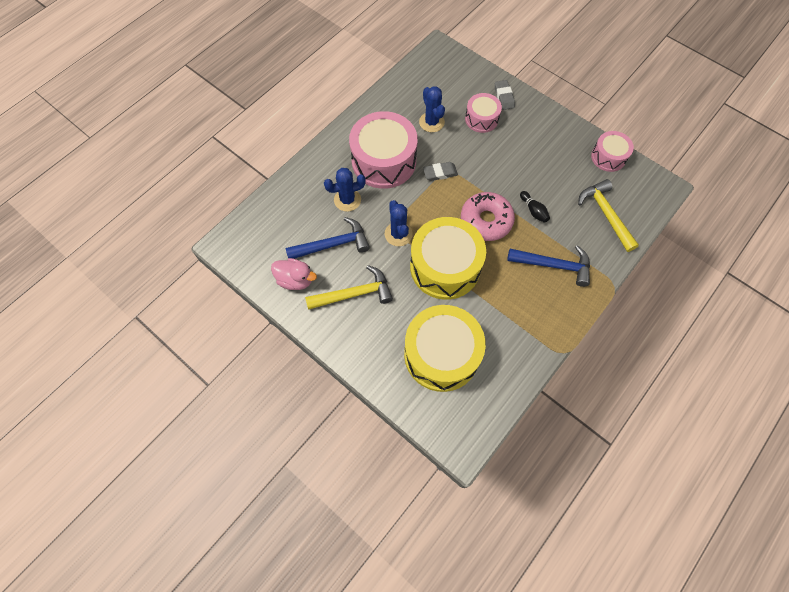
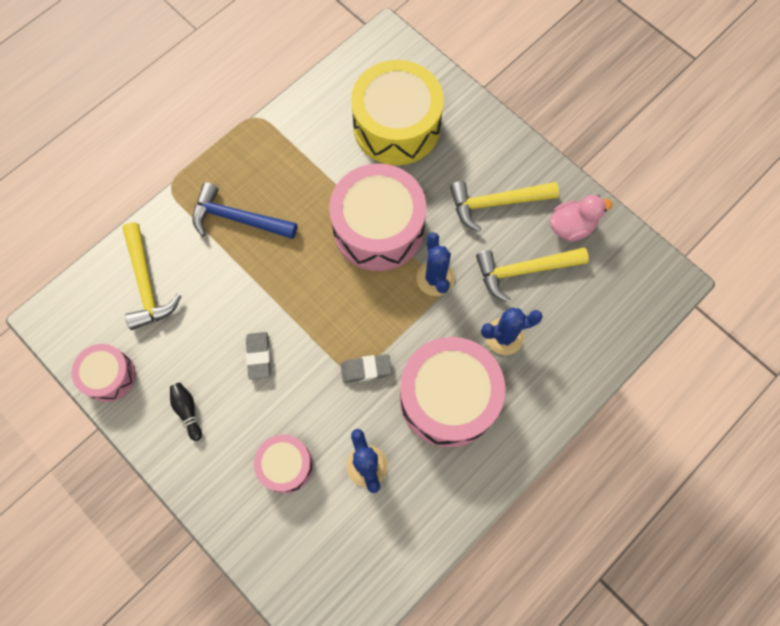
camera: 175 degrees left, 5 degrees up
pink duck [271,258,317,290] -> pink duck turned 135 degrees clockwise [550,195,613,242]
blue hammer [286,217,370,259] -> yellow hammer [476,247,589,302]
yellow drum [410,217,486,300] -> pink drum [329,163,427,271]
pink donut [461,192,515,241] -> none
grey eraser [495,80,515,110] -> grey eraser moved to [246,332,271,380]
black bowling pin [520,191,550,223] -> black bowling pin moved to [170,383,202,441]

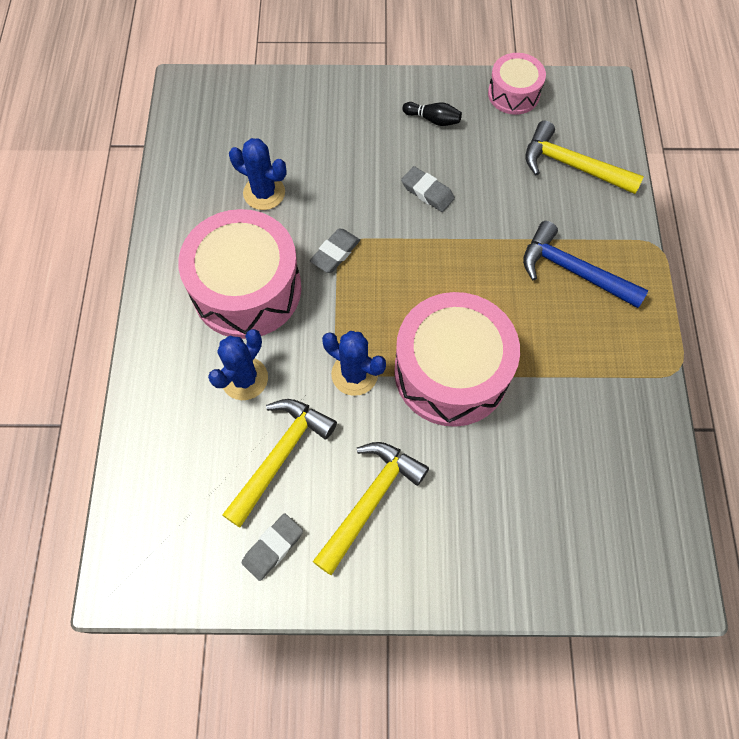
camera: 135 degrees right, 5 degrees down
blue hammer [192,182,297,239] -> blue hammer turned 120 degrees counterclockwise [523,221,649,308]
pink drum [254,435,313,494] -> none
yellow drum [351,60,444,165] -> none
pink duck [550,195,613,242] -> grey eraser [242,514,303,581]

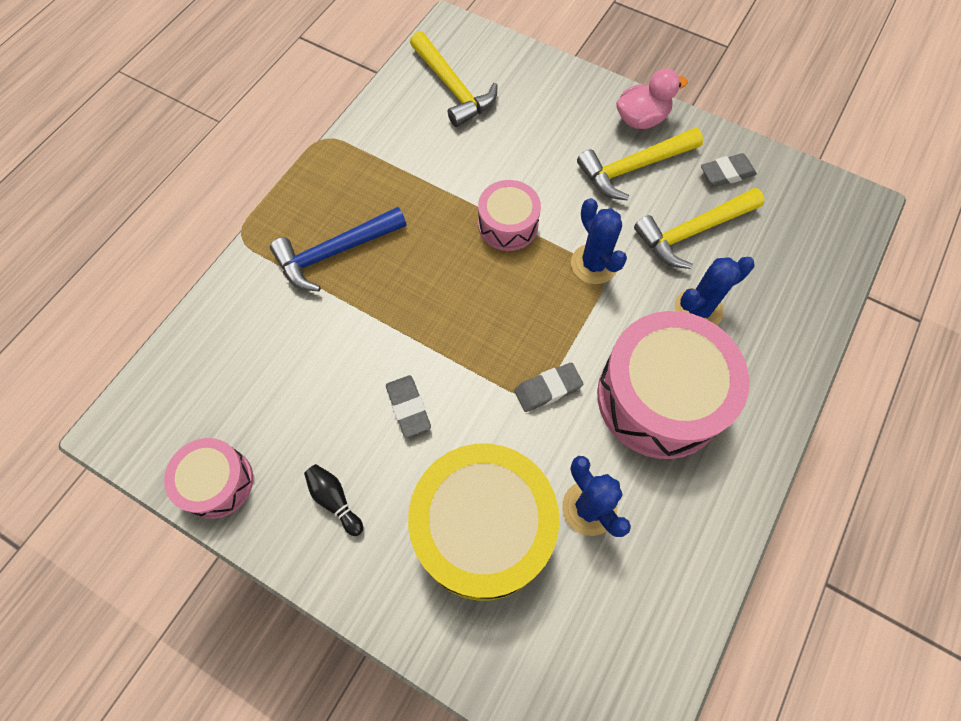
camera: 150 degrees left, 0 degrees up
pink drum [394,292,520,427] -> pink drum [478,180,541,251], size x0.54
blue hammer [523,221,649,308] -> blue hammer turned 90 degrees clockwise [270,207,406,292]
yellow hammer [525,121,644,194] -> yellow hammer moved to [410,31,498,127]
none -> yellow drum [408,443,559,601]
none -> pink duck [616,69,688,129]

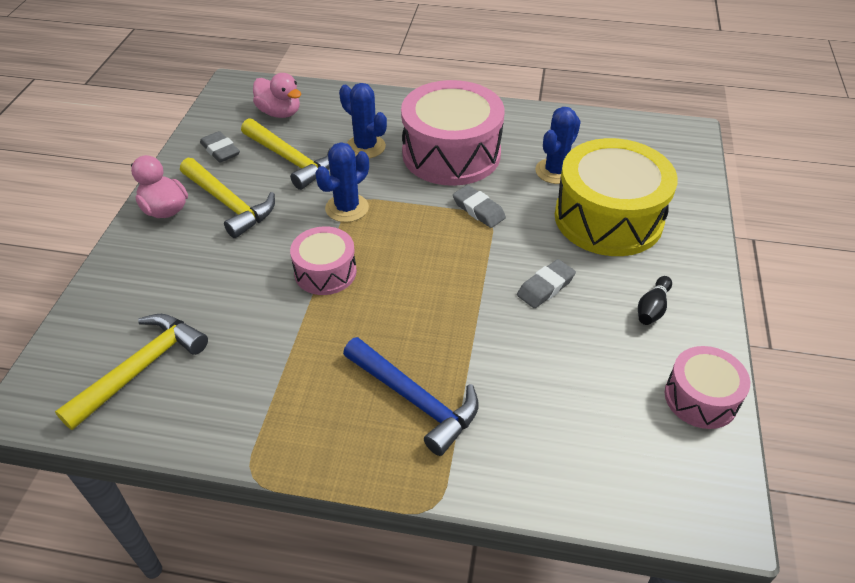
camera: 110 degrees left, 20 degrees down
none -> pink duck [253,73,301,118]

